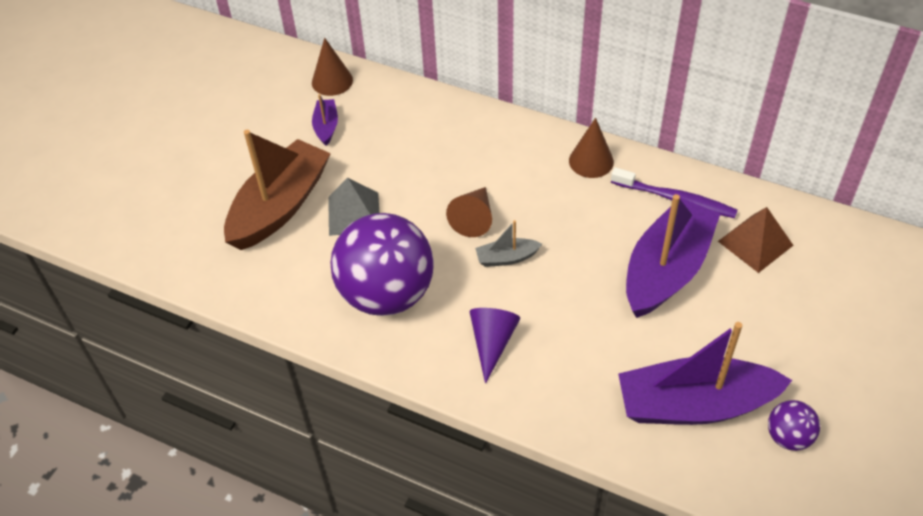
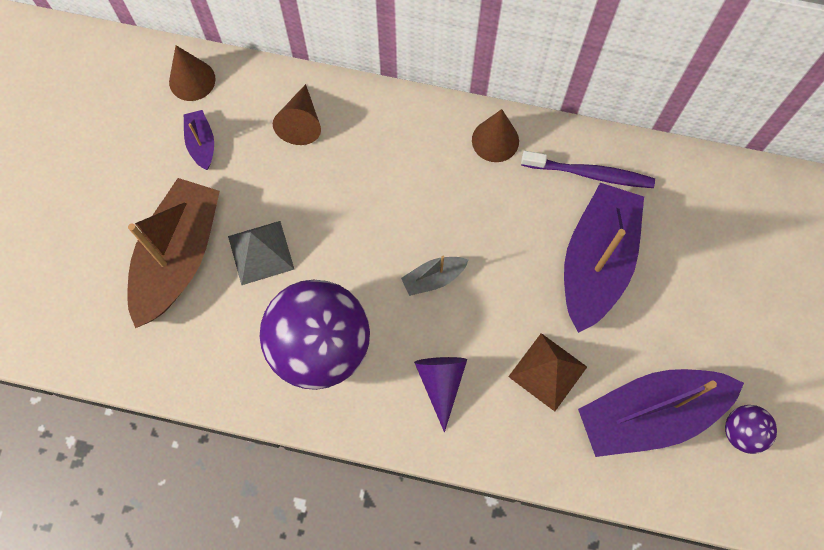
camera: 15 degrees left, 20 degrees up
brown cone [446,187,492,237] -> brown cone moved to [273,84,321,145]
brown pyramid [718,207,794,273] -> brown pyramid moved to [508,333,587,411]

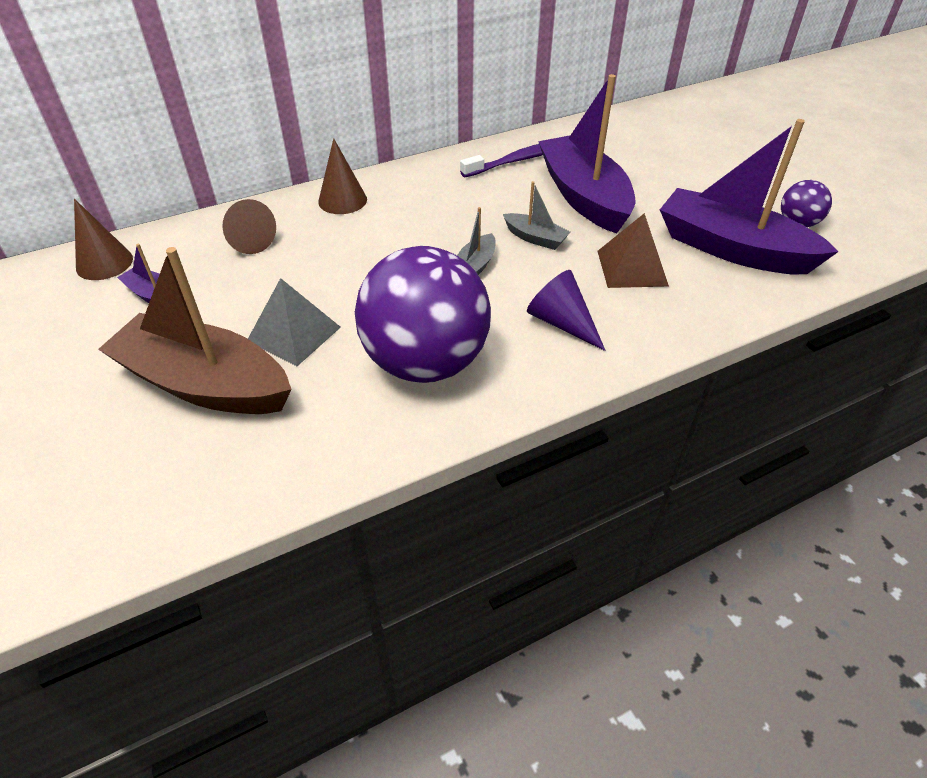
camera: 40 degrees left, 25 degrees down
brown boat [127,178,220,328] -> brown boat turned 45 degrees counterclockwise [98,247,292,414]
brown cone [472,109,519,162] -> brown cone moved to [318,138,367,214]
purple boat [578,369,744,457] -> purple boat turned 90 degrees clockwise [660,119,838,274]
none -> grey boat [503,181,570,250]

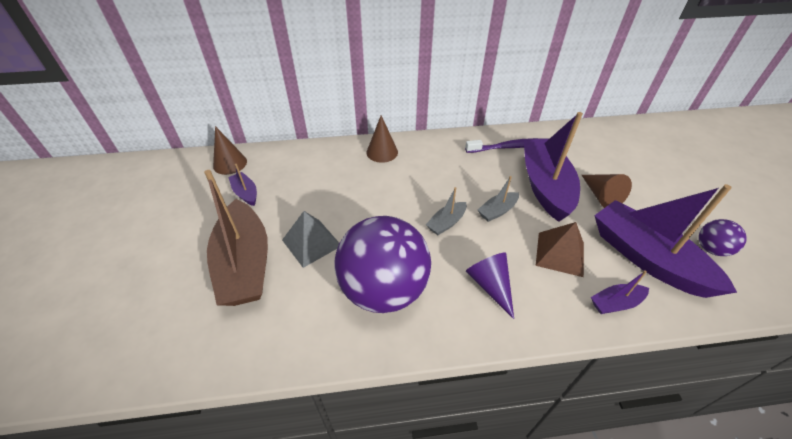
camera: 20 degrees right, 0 degrees up
brown boat [98,247,292,414] -> brown boat turned 150 degrees counterclockwise [204,170,268,306]
brown cone [223,199,276,254] -> brown cone moved to [582,174,632,208]
grey boat [503,181,570,250] -> grey boat turned 90 degrees clockwise [478,176,519,222]
none -> purple boat [591,270,649,314]

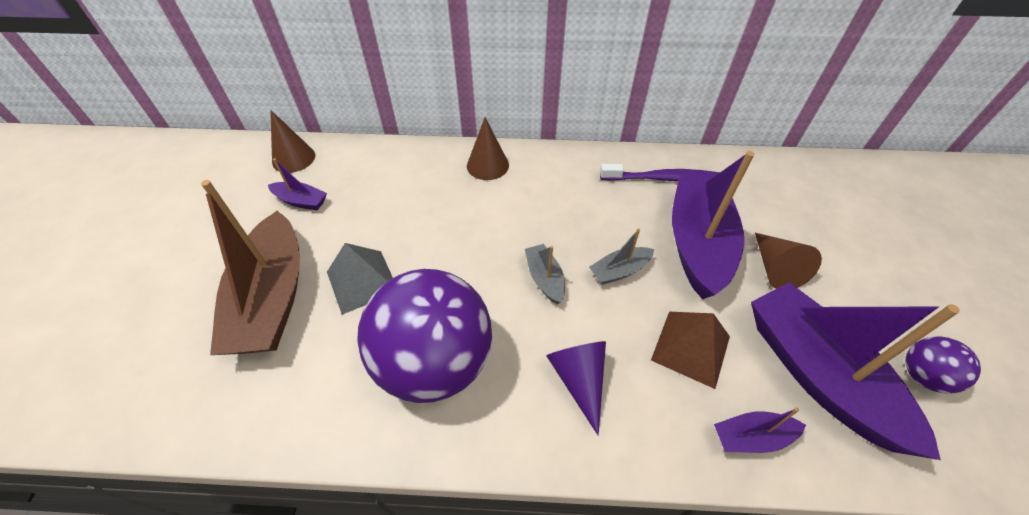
camera: 10 degrees right, 5 degrees up
purple boat [228,164,257,206] -> purple boat turned 135 degrees clockwise [268,158,327,210]
grey boat [426,187,467,235] -> grey boat turned 105 degrees clockwise [525,244,565,304]

